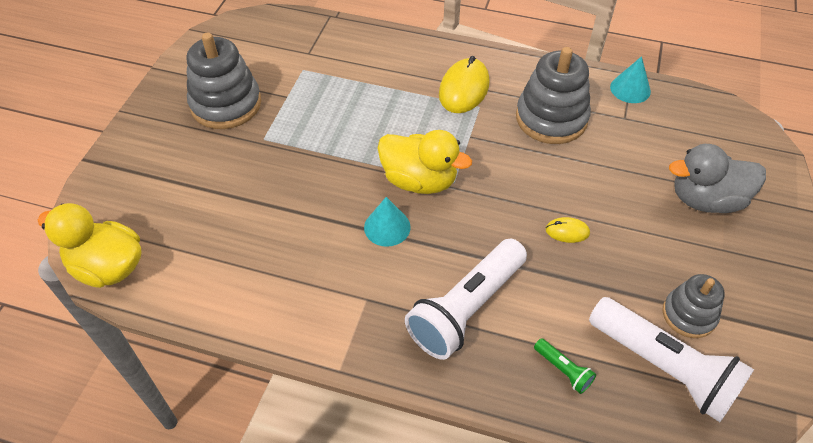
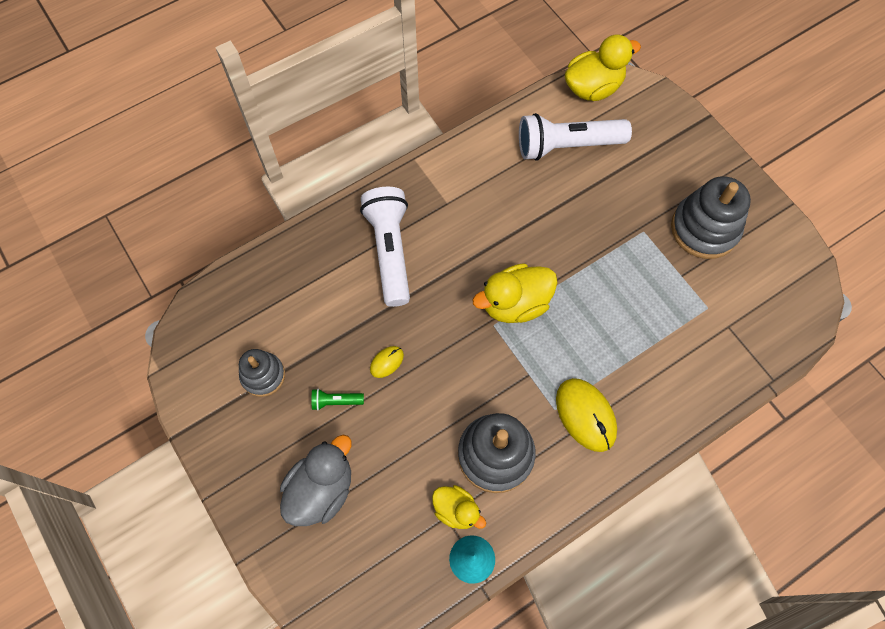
camera: 130 degrees right, 15 degrees up
turquoise cone [364,197,411,247] -> none
green flashlight [534,338,596,394] -> green flashlight moved to [312,389,364,410]
white flashlight [589,297,754,422] -> white flashlight moved to [519,113,632,161]
none -> yellow duck [432,485,486,529]

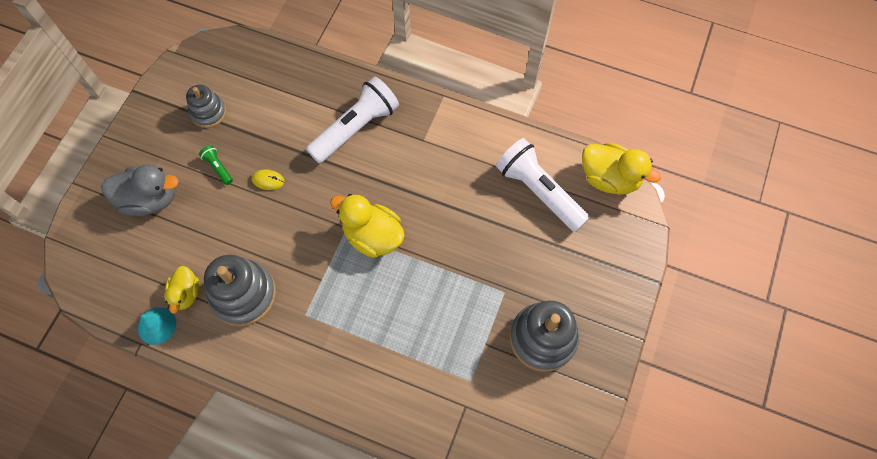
camera: 55 degrees right, 0 degrees up
yellow mouse [556,378,617,452] -> none

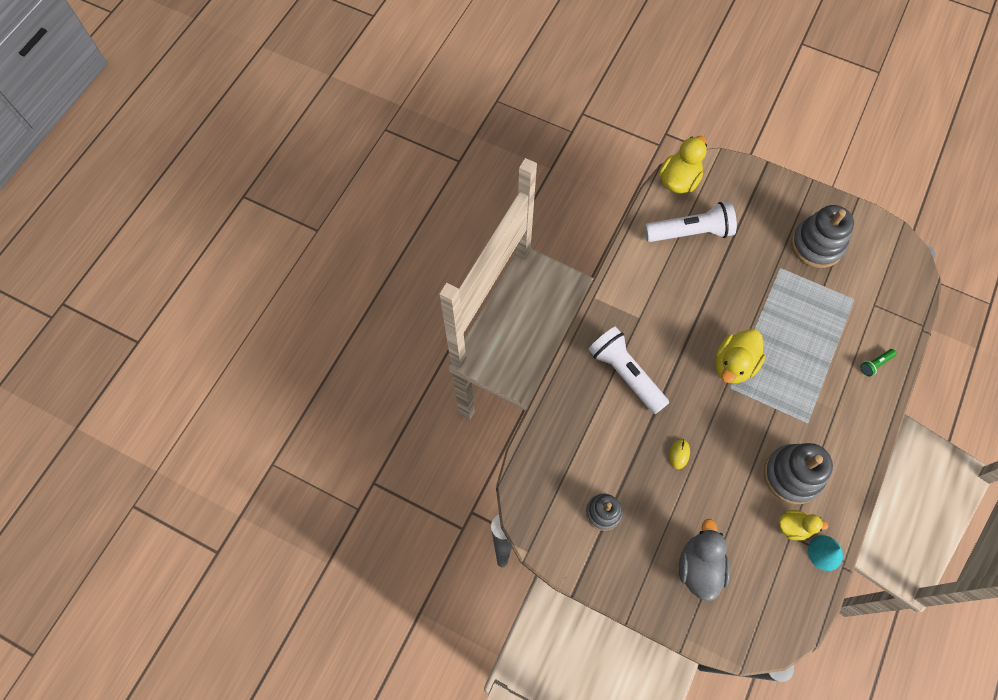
camera: 85 degrees left, 0 degrees up
green flashlight [199,145,233,185] -> green flashlight moved to [860,349,897,376]
white flashlight [496,138,590,232] -> white flashlight turned 150 degrees counterclockwise [645,202,737,242]

